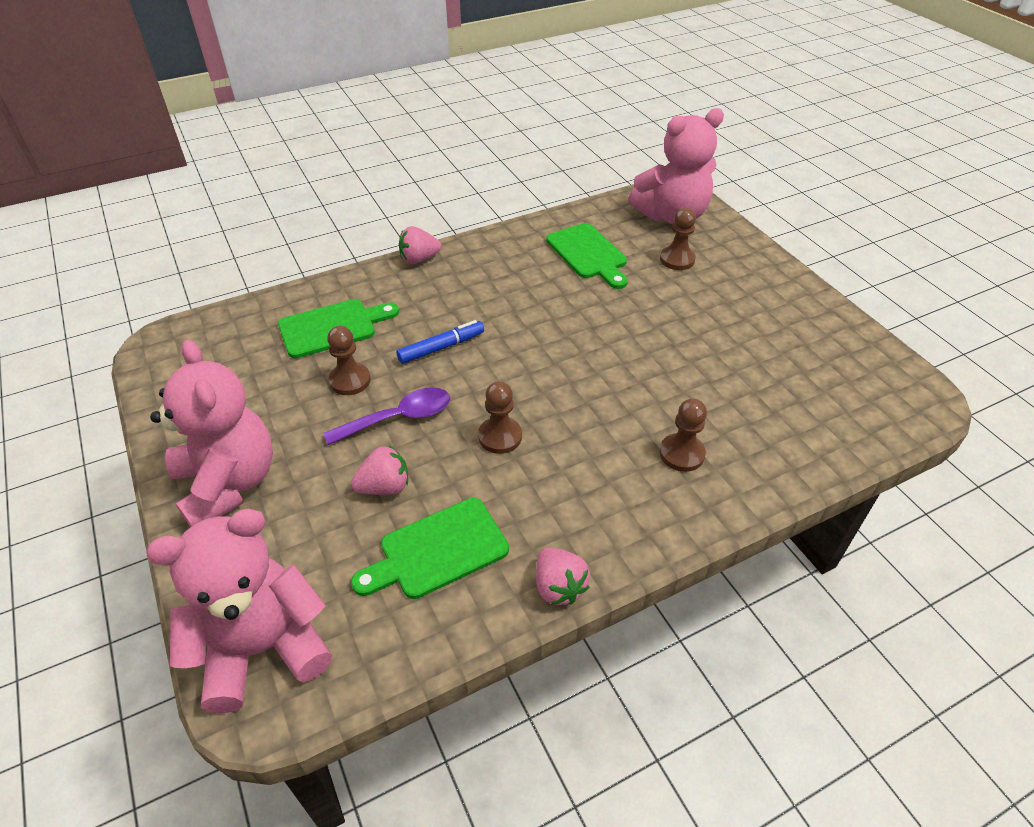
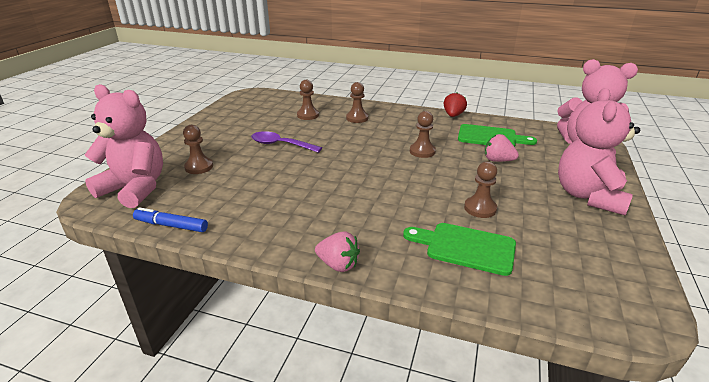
camera: 135 degrees left, 15 degrees down
purple spoon [323,387,450,445] -> purple spoon moved to [251,131,322,153]
blue marker [396,320,484,364] -> blue marker moved to [133,207,208,232]
pink strawberry [536,548,590,605] -> red strawberry [444,92,467,117]
green cutting board [546,223,628,289] -> none
none -> brown pawn [297,80,319,120]

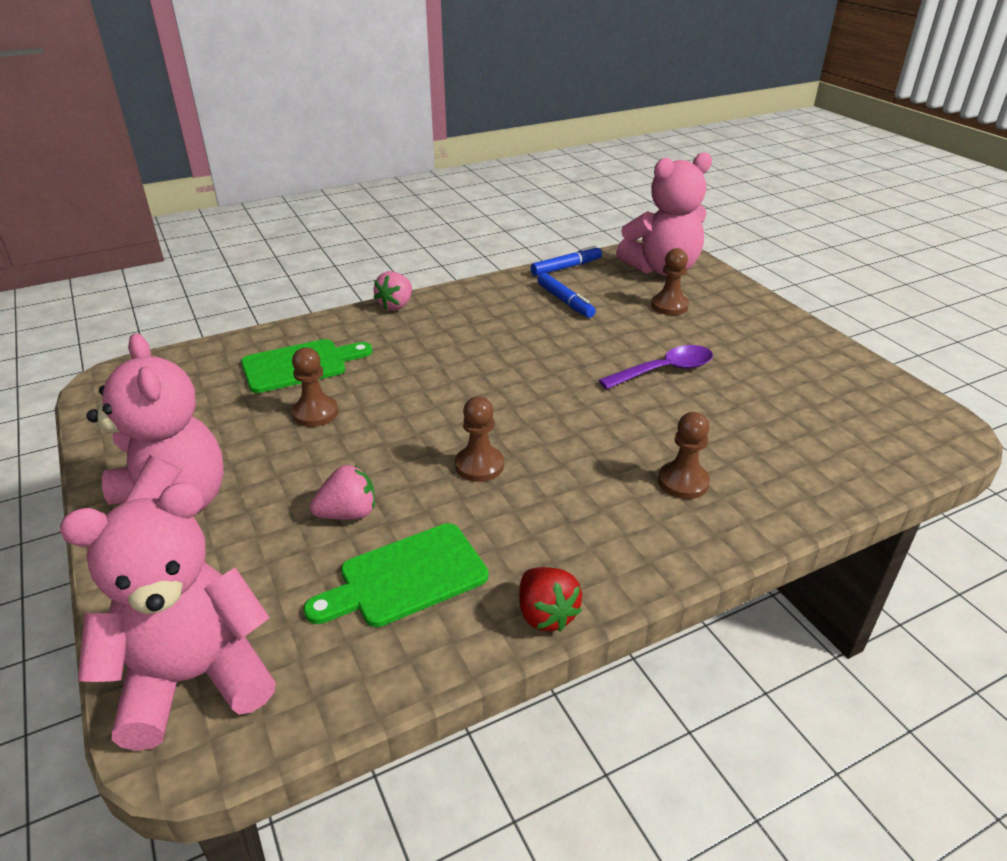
camera: 135 degrees right, 5 degrees up
brown pawn [297,80,319,120] -> none
pink strawberry [315,231,360,272] -> pink strawberry turned 45 degrees counterclockwise [374,271,412,311]
none -> blue marker [538,273,596,318]

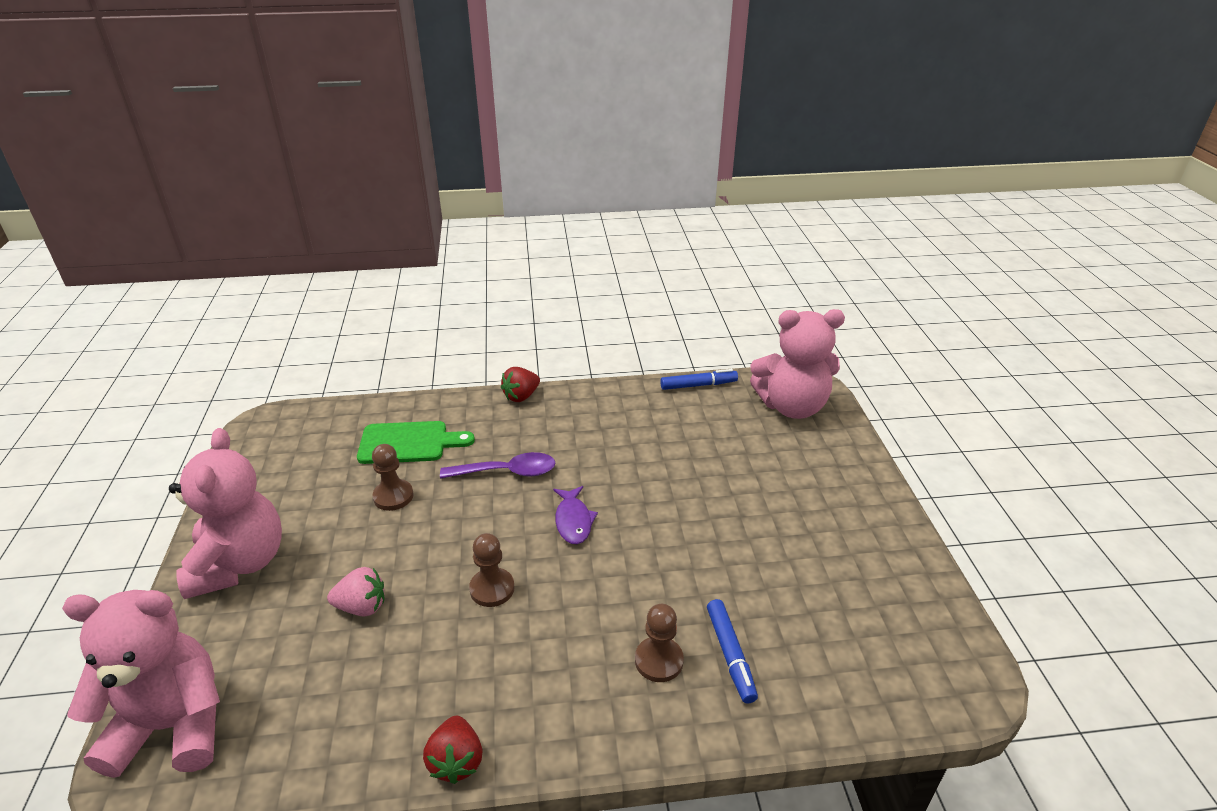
camera: 20 degrees right, 0 degrees up
green cutting board [304,523,488,627] -> none
pink strawberry [374,271,412,311] -> red strawberry [501,367,540,402]
blue marker [538,273,596,318] -> blue marker moved to [707,599,758,704]
purple spoon [599,345,713,389] -> purple spoon moved to [440,452,556,479]
brown pawn [651,248,689,315] -> none
none -> purple fish [553,486,598,544]

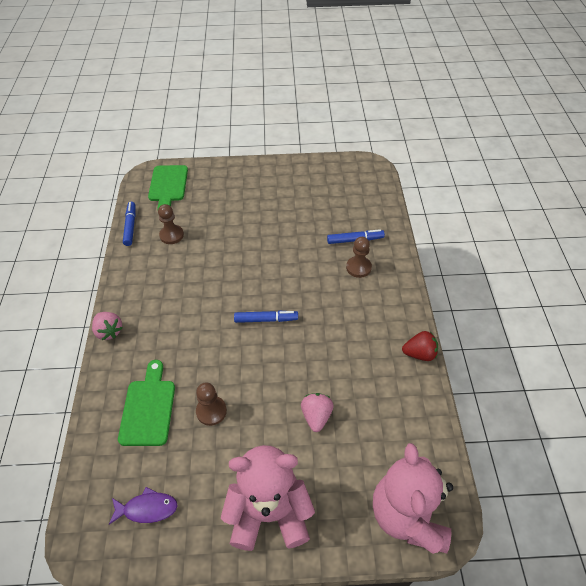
camera: 85 degrees left, 15 degrees up
purple spoon [440,452,556,479] -> none
brown pawn [469,533,515,607] -> brown pawn moved to [158,204,184,244]
red strawberry [501,367,540,402] -> pink strawberry [92,312,122,340]
purple fish [553,486,598,544] -> purple fish moved to [108,487,178,525]
pink teddy bear [750,309,845,419] -> green cutting board [148,165,188,209]
none -> blue marker [234,311,298,323]

